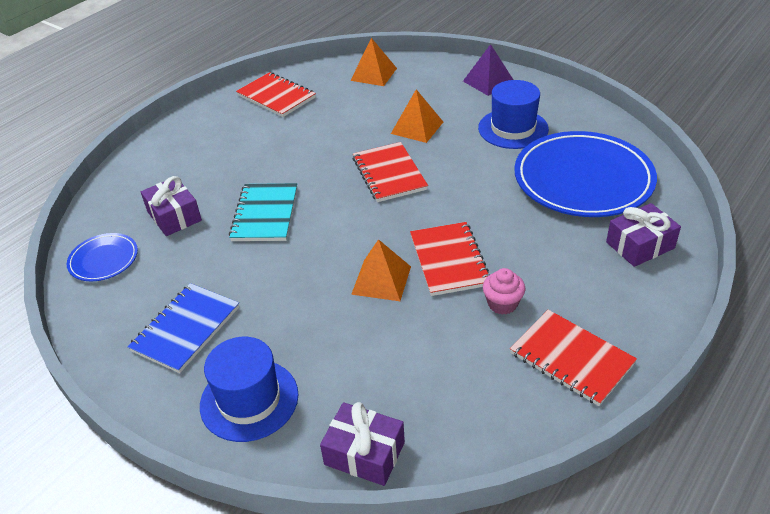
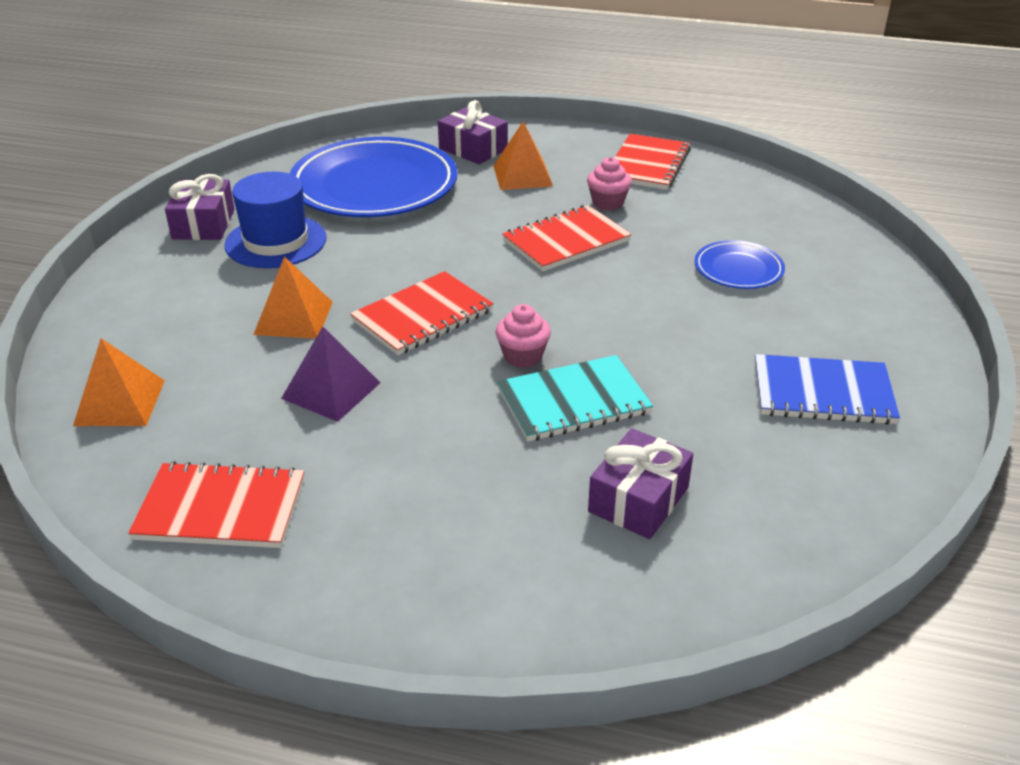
camera: 115 degrees left, 5 degrees down
blue plate [67,233,138,281] -> blue plate moved to [694,240,785,289]
blue hat [200,337,298,442] -> none
red notebook [236,72,316,117] -> red notebook turned 75 degrees clockwise [128,461,304,548]
purple gift [320,402,405,486] -> purple gift moved to [165,174,235,240]
orange pyramid [351,239,411,301] -> orange pyramid moved to [493,121,553,190]
purple pyramid [463,44,513,96] -> purple pyramid moved to [281,326,381,422]
none -> pink cupcake [496,304,551,368]

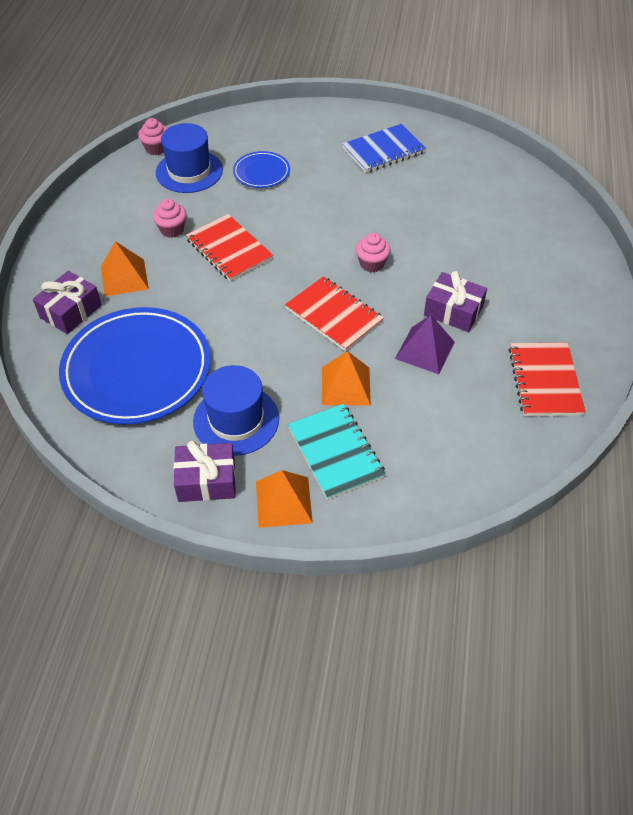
camera: 95 degrees left, 15 degrees up
orange pyramid [73,338,165,426] -> orange pyramid moved to [256,470,313,528]
turquoise notebook [497,355,653,442] -> turquoise notebook moved to [288,404,386,500]
purple gift [588,428,693,539] -> purple gift moved to [424,271,487,332]
red notebook [615,134,691,190] -> none
blue notebook [755,354,900,425] -> blue notebook turned 60 degrees clockwise [342,124,426,173]
none -> pink cupcake [138,118,168,155]
none -> blue hat [156,123,223,193]

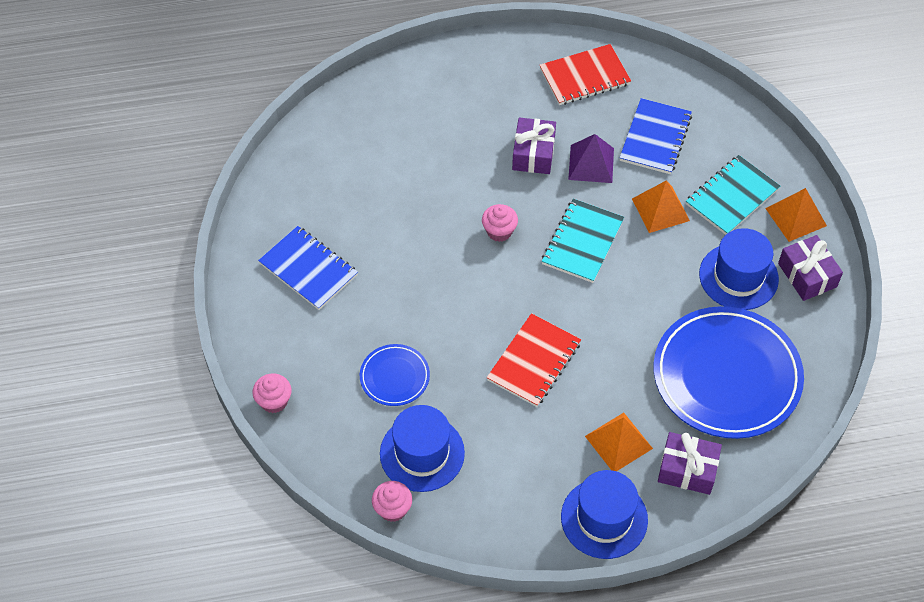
camera: 110 degrees left, 5 degrees up
pink cupcake [153,199,187,238] -> pink cupcake moved to [252,373,292,413]
red notebook [285,276,384,351] -> turquoise notebook [542,199,624,283]
none -> blue hat [561,470,648,559]
none -> blue notebook [620,98,692,174]

